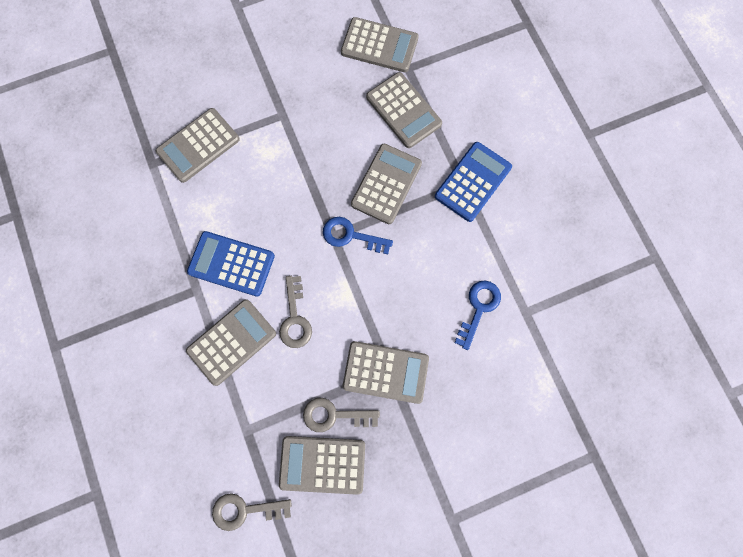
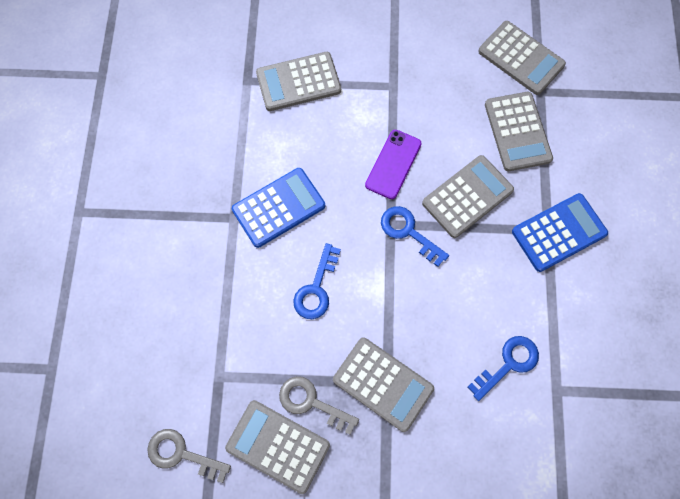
camera: 25 degrees right, 5 degrees down
grey calculator [186,299,276,386] -> none
blue calculator [187,231,275,296] -> blue calculator turned 105 degrees clockwise [232,168,325,248]
grey key [279,276,312,348] -> blue key [293,243,341,319]
none -> purple phone [365,130,422,199]

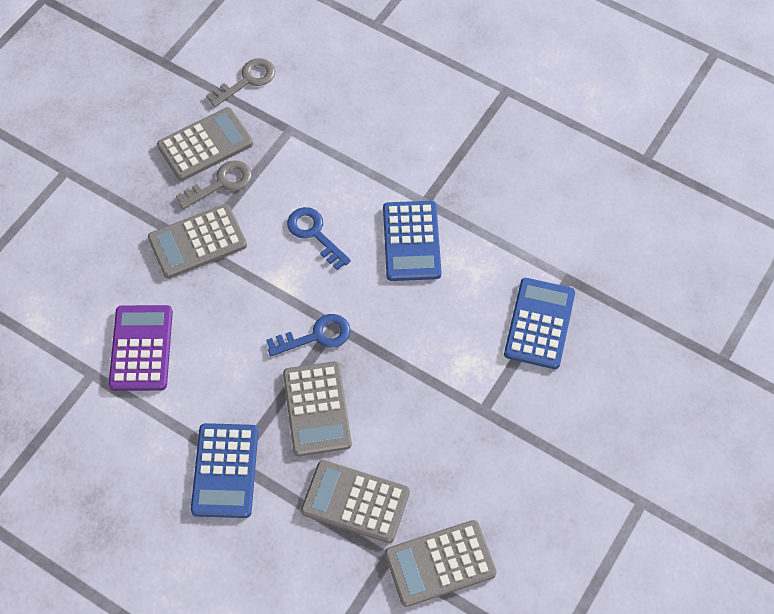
camera: 120 degrees right, 10 degrees down
grey calculator [256,52,341,111] -> blue calculator [504,278,575,369]
purple phone [365,130,422,199] -> none
blue key [468,336,539,401] -> purple calculator [109,305,173,391]

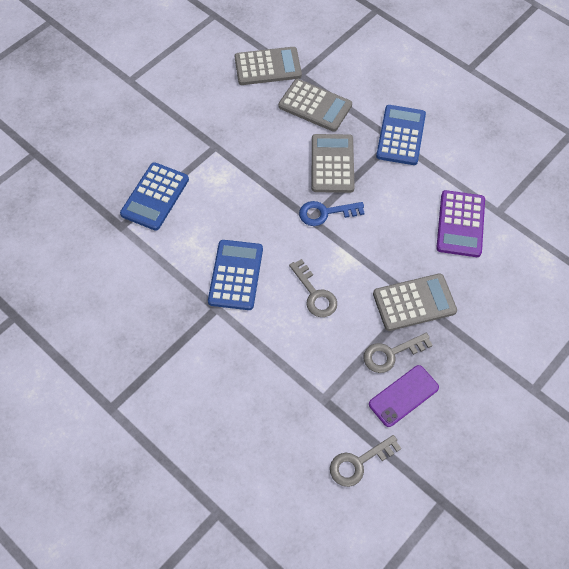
camera: 170 degrees left, 0 degrees up
grey calculator [157,107,253,181] -> purple phone [369,365,439,427]
blue key [287,207,351,270] -> grey key [289,259,337,317]

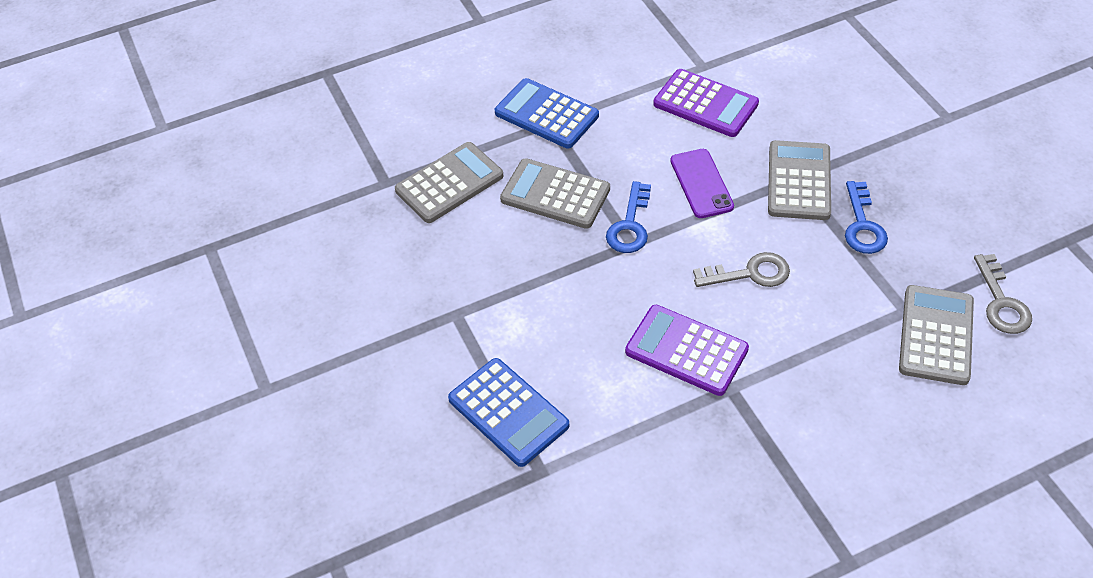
camera: 65 degrees left, 10 degrees down
blue calculator [208,240,263,310] -> purple calculator [625,305,749,396]
grey calculator [235,47,302,85] -> grey calculator moved to [899,285,974,385]
grey key [364,333,433,373] -> blue key [845,181,888,254]
purple phone [369,365,439,427] -> purple phone moved to [671,149,734,218]

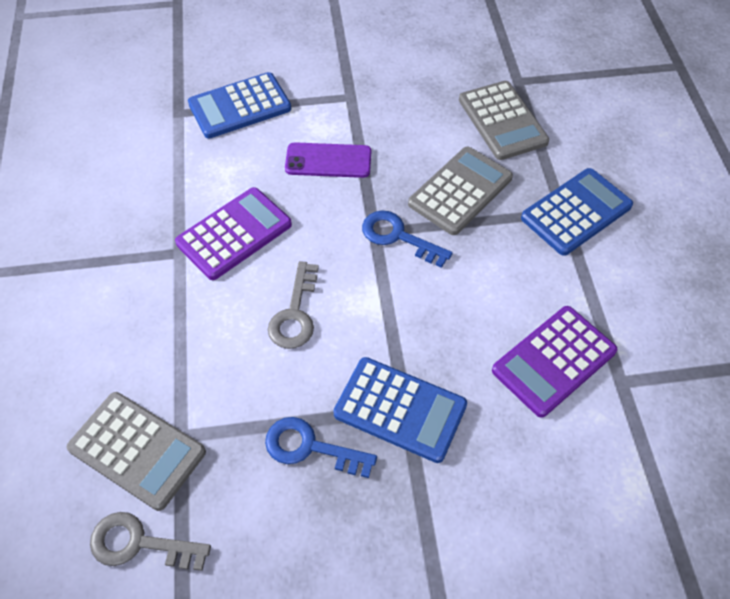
camera: 105 degrees right, 5 degrees up
purple phone [671,149,734,218] -> purple phone moved to [285,142,371,178]
grey calculator [768,140,831,220] -> blue calculator [333,357,467,463]

